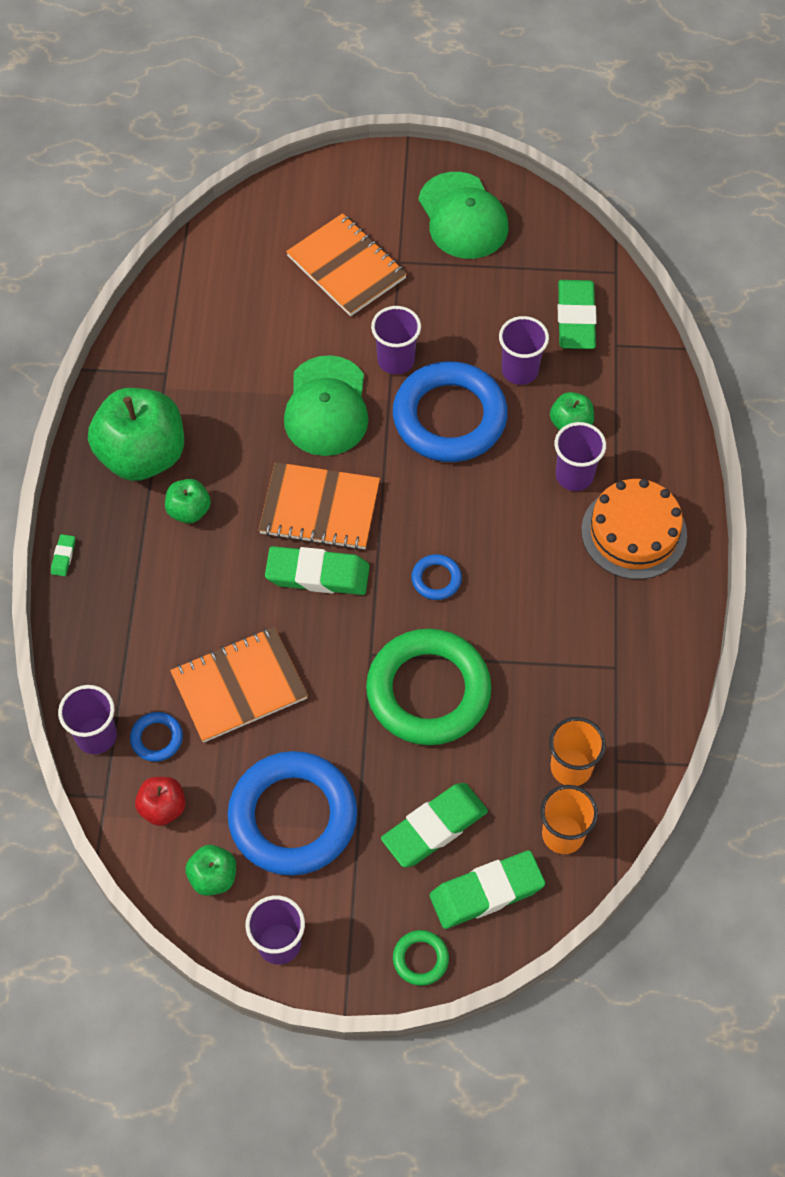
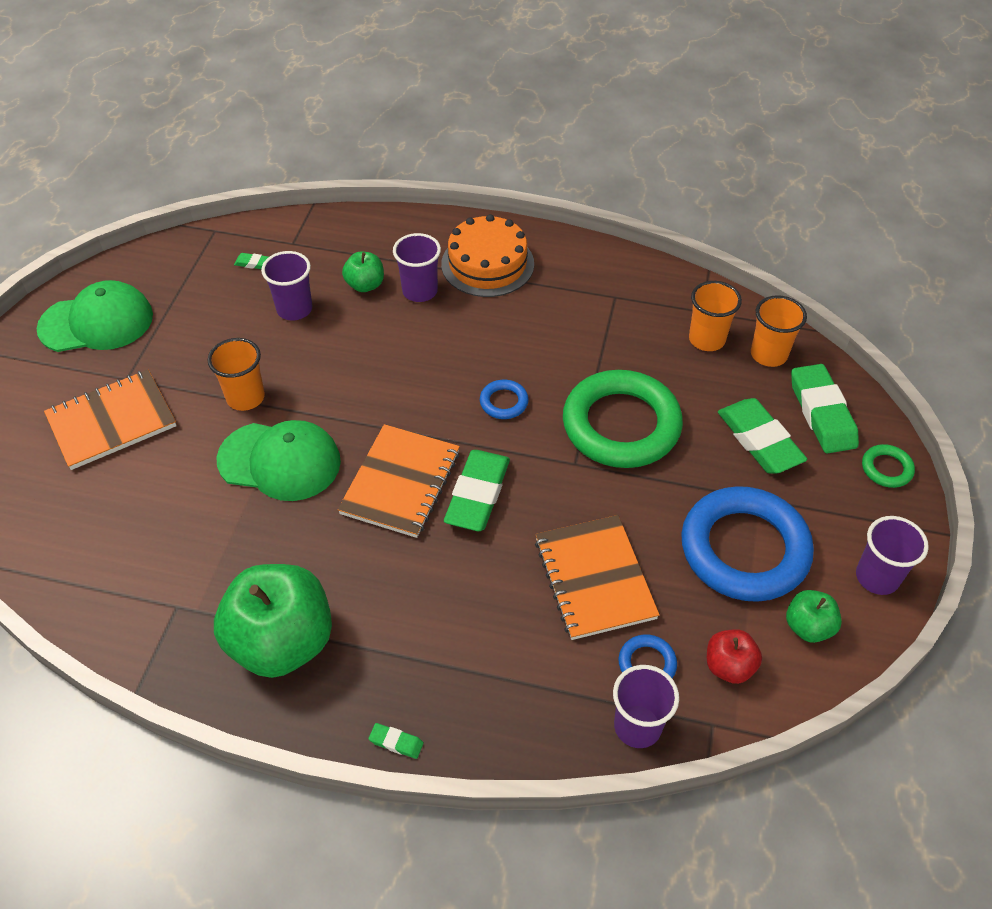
camera: 80 degrees left, 10 degrees down
green apple [165,479,211,523] -> none
purple cup [371,306,421,374] -> orange cup [208,338,265,411]
blue ring [393,361,508,462] -> none
green eraser [558,280,597,349] -> green eraser [234,253,269,269], size x0.43

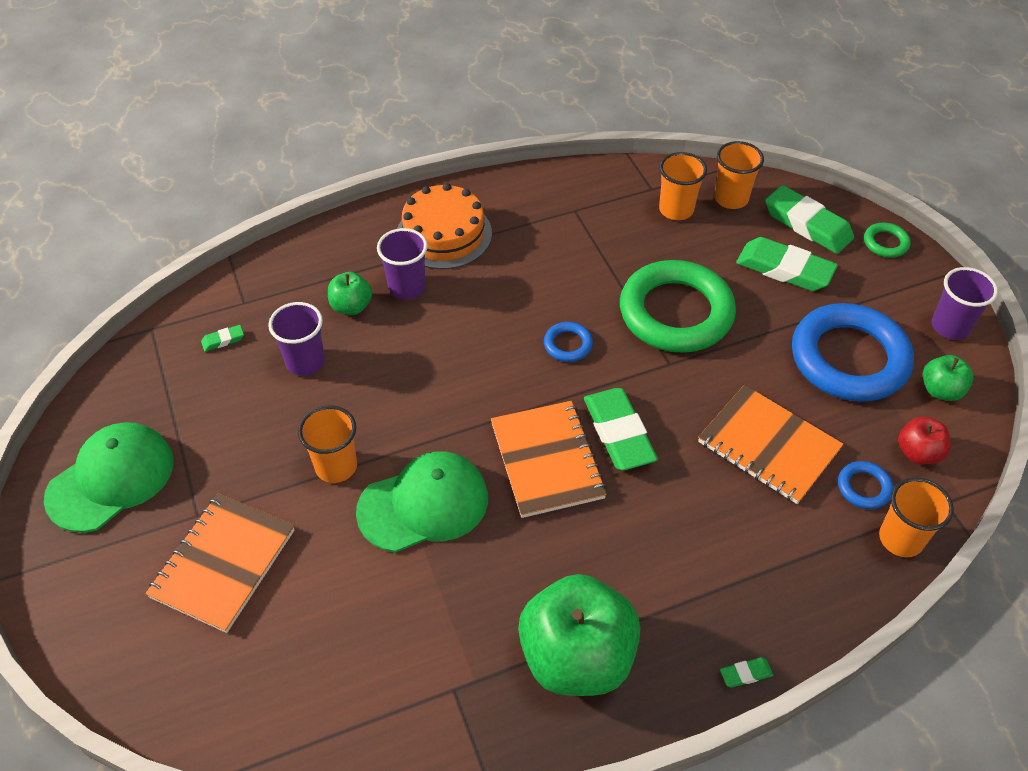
camera: 35 degrees left, 0 degrees up
purple cup [613,665,679,748] -> orange cup [879,477,954,557]

